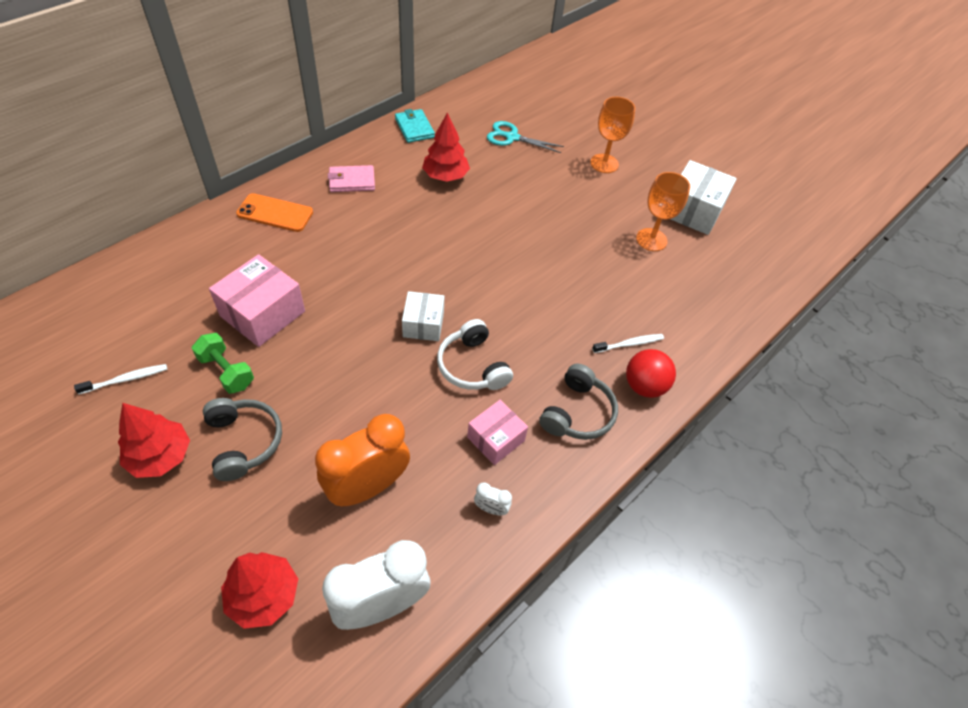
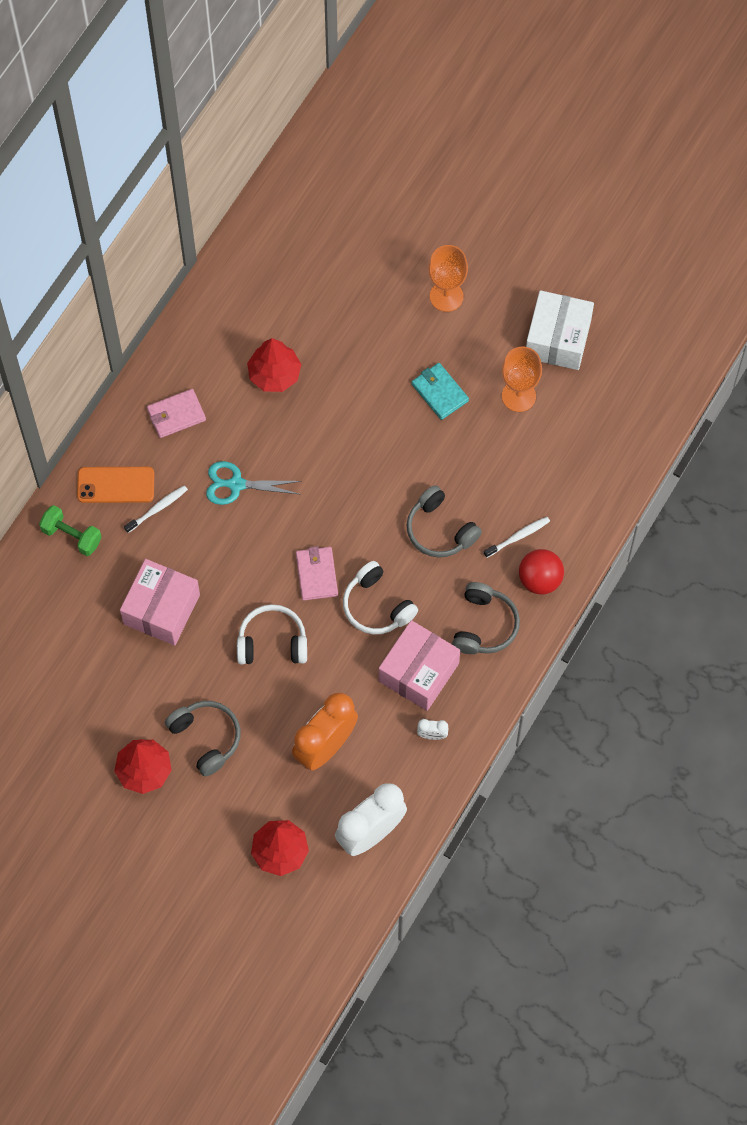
camera: 10 degrees left, 15 degrees up
white toothbrush [74,364,167,394] -> white toothbrush moved to [124,485,188,533]
green dumbbell [192,333,254,394] -> green dumbbell moved to [39,505,102,556]
turquoise wallet [395,109,435,143] -> turquoise wallet moved to [412,363,469,420]
white box [402,291,444,341] -> pink wallet [296,546,338,601]
pink box [467,400,528,465] -> pink box [379,620,460,711], size x1.59
turquoise scissors [487,121,564,153] -> turquoise scissors moved to [206,461,301,505]
none -> white headphones [237,604,307,664]
none -> grey headphones [407,485,482,558]

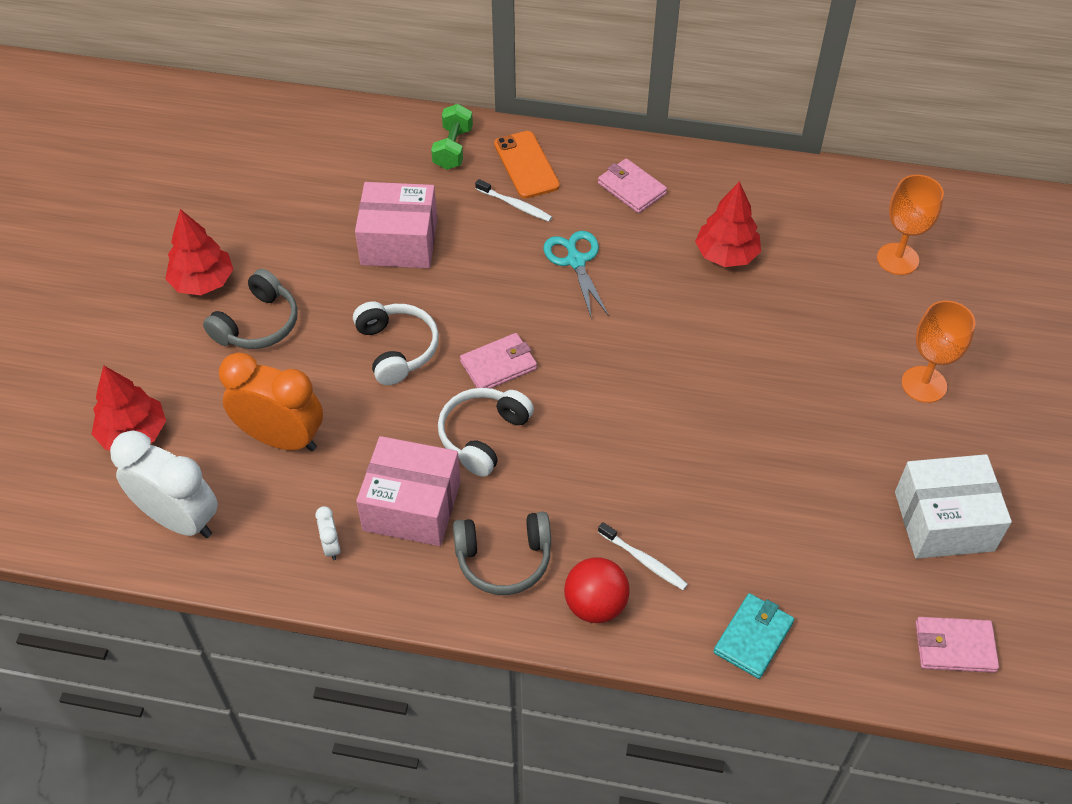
camera: 70 degrees right, 15 degrees down
grey headphones [407,485,482,558] -> none
turquoise wallet [412,363,469,420] -> turquoise wallet moved to [713,593,794,679]
orange goblet [502,347,542,412] -> orange goblet moved to [877,175,944,275]
none -> pink wallet [916,617,999,673]

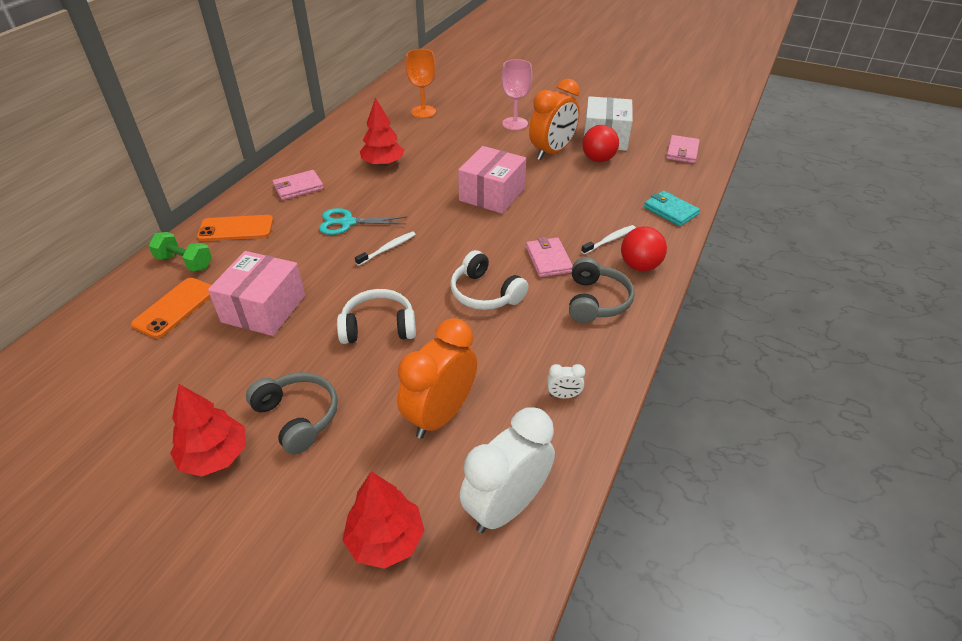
camera: 75 degrees left, 10 degrees down
pink box [356,436,461,546] -> pink box moved to [458,146,526,214]
pink wallet [460,333,537,389] -> pink wallet moved to [526,237,573,277]
white toothbrush [475,179,552,222] -> white toothbrush moved to [355,231,416,266]
orange goblet [901,300,976,403] -> pink goblet [501,59,532,130]
none -> orange phone [131,278,211,338]
none -> orange clock [529,79,580,160]
none -> red ball [582,125,619,162]

